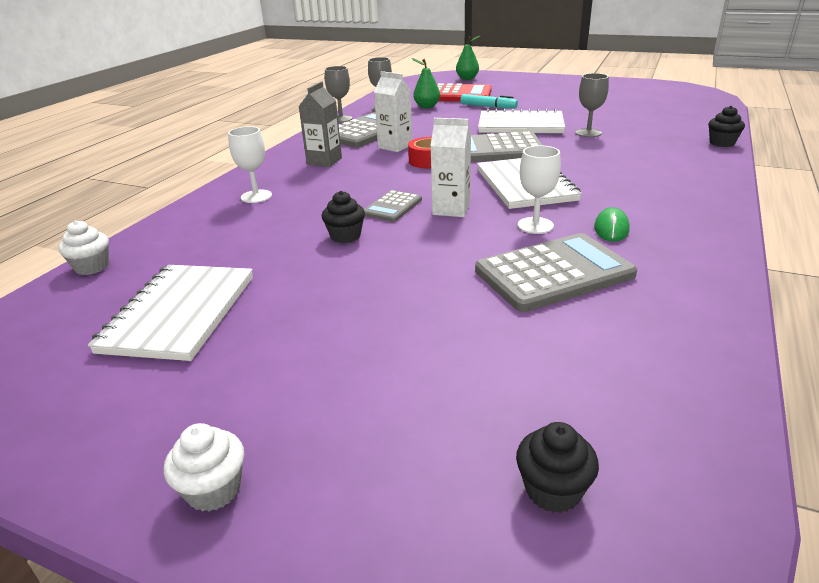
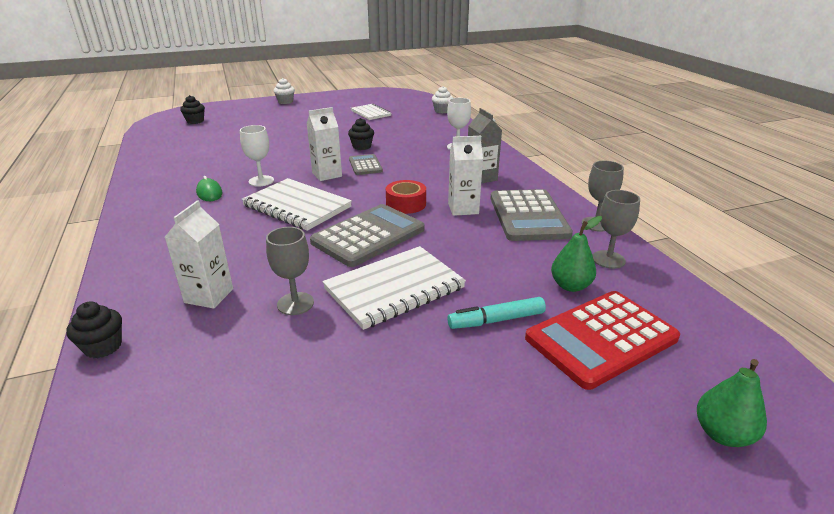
camera: 135 degrees right, 0 degrees up
white notebook [88,265,253,361] -> white notebook [351,104,391,120], size x0.61
grey calculator [475,233,637,312] -> none
none -> white carton [165,200,233,309]

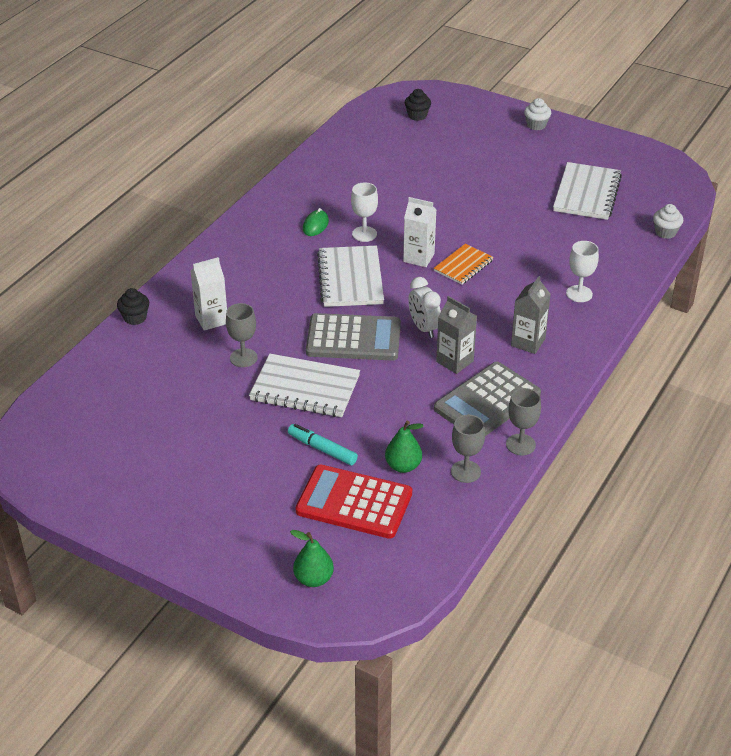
camera: 50 degrees right, 10 degrees up
black cupcake [348,118,374,150] -> none
grey calculator [349,154,383,175] -> orange notebook [434,244,494,285]
white notebook [351,104,391,120] -> white notebook [553,162,622,220], size x1.65
red tape [386,180,426,214] -> white clock [408,277,441,338]
white carton [448,136,483,216] -> grey carton [436,296,477,374]

